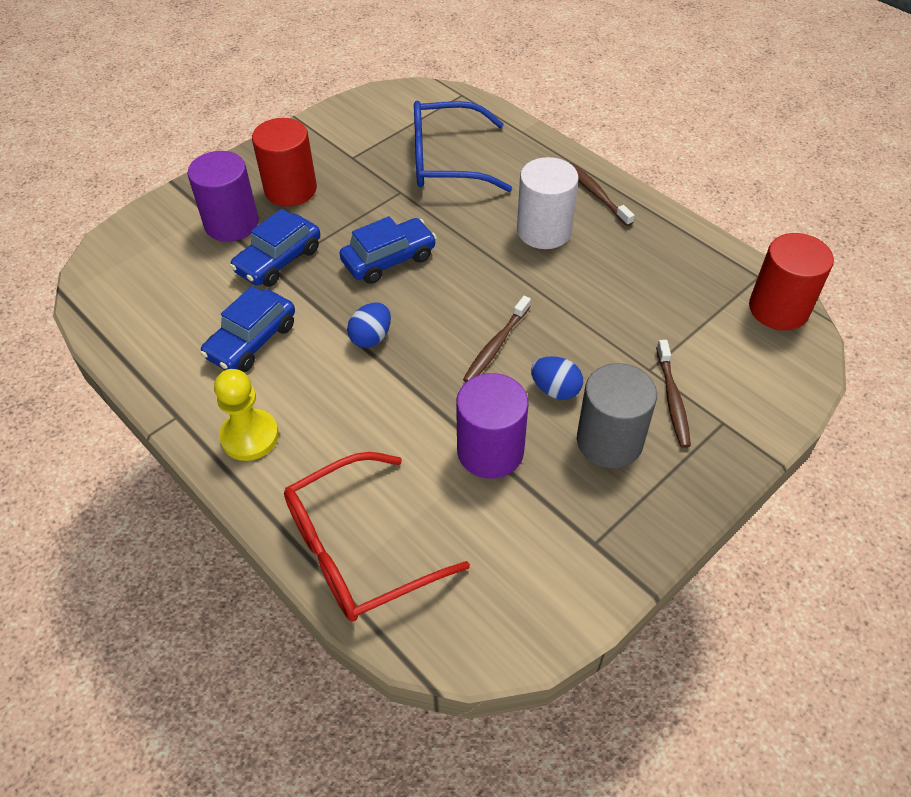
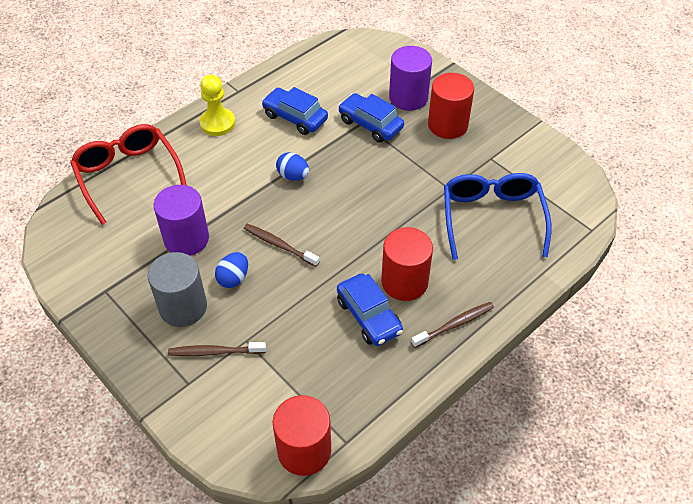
camera: 90 degrees right, 0 degrees up
blue car [339,216,437,284] -> blue car moved to [337,273,403,346]
white cylinder [517,157,579,249] -> red cylinder [381,227,433,301]

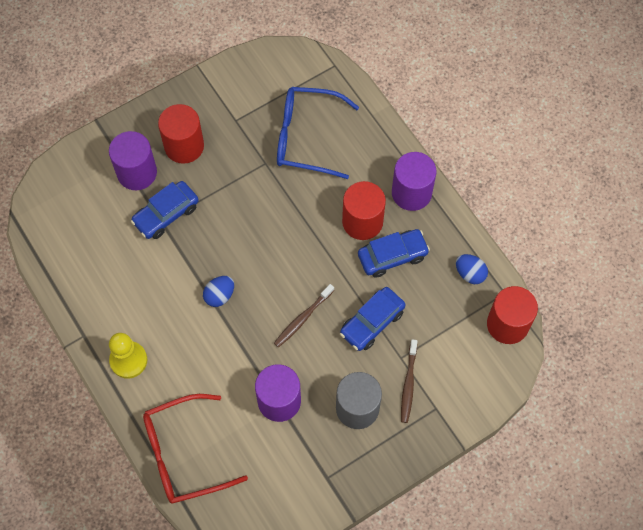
camera: 80 degrees left, 15 degrees up
blue egg [215,252,248,288] -> blue egg moved to [456,254,488,284]
blue car [262,87,328,135] -> blue car moved to [340,287,406,351]
brown toothbrush [411,302,494,348] -> purple cylinder [392,152,437,211]

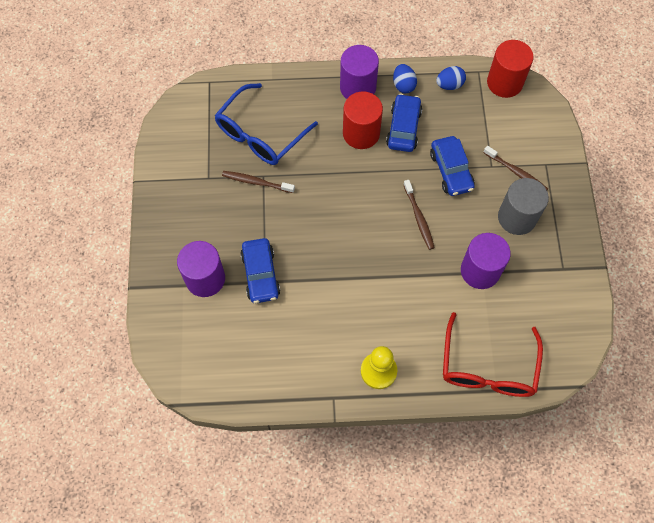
camera: 60 degrees left, 0 degrees up
red cylinder [158,104,204,164] -> none
blue egg [203,276,234,307] -> blue egg moved to [393,64,417,93]
none -> brown toothbrush [222,171,295,193]

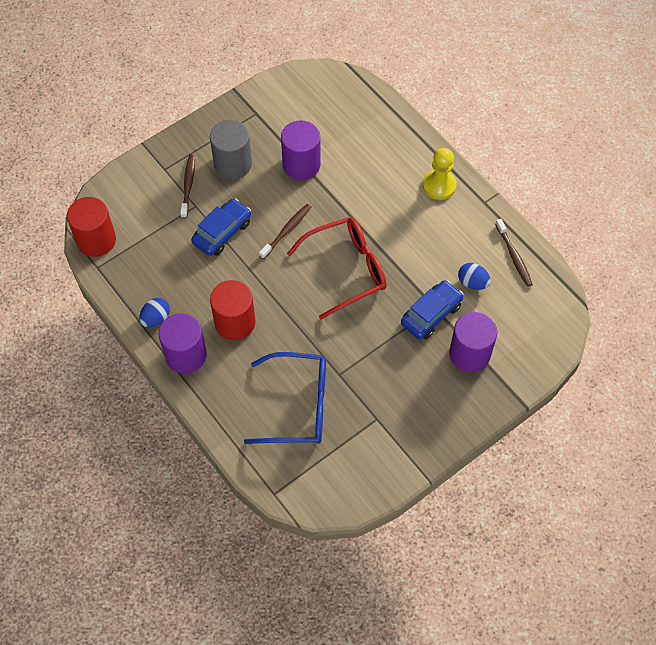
camera: 125 degrees left, 5 degrees down
brown toothbrush [222,171,295,193] -> brown toothbrush moved to [495,219,533,287]
blue car [386,94,422,152] -> none
blue egg [436,66,466,90] -> blue egg moved to [458,263,491,290]
red glasses [443,312,543,397] -> red glasses moved to [287,217,387,320]

